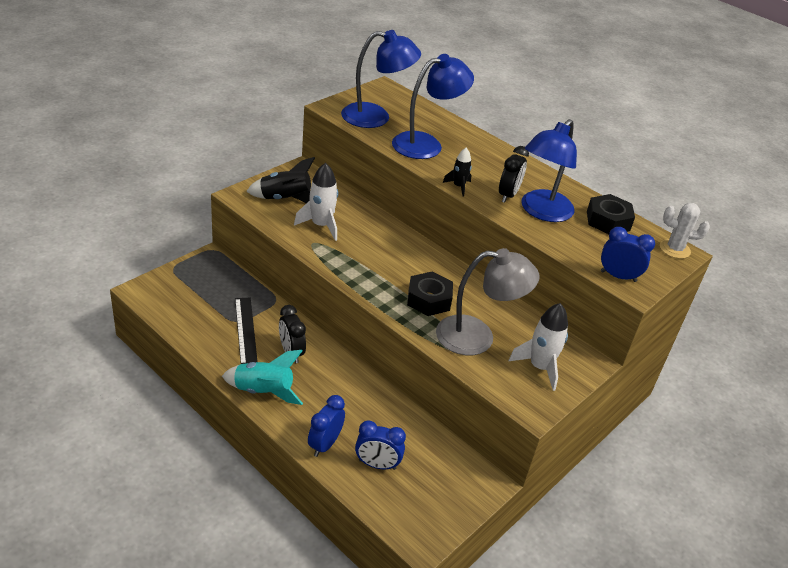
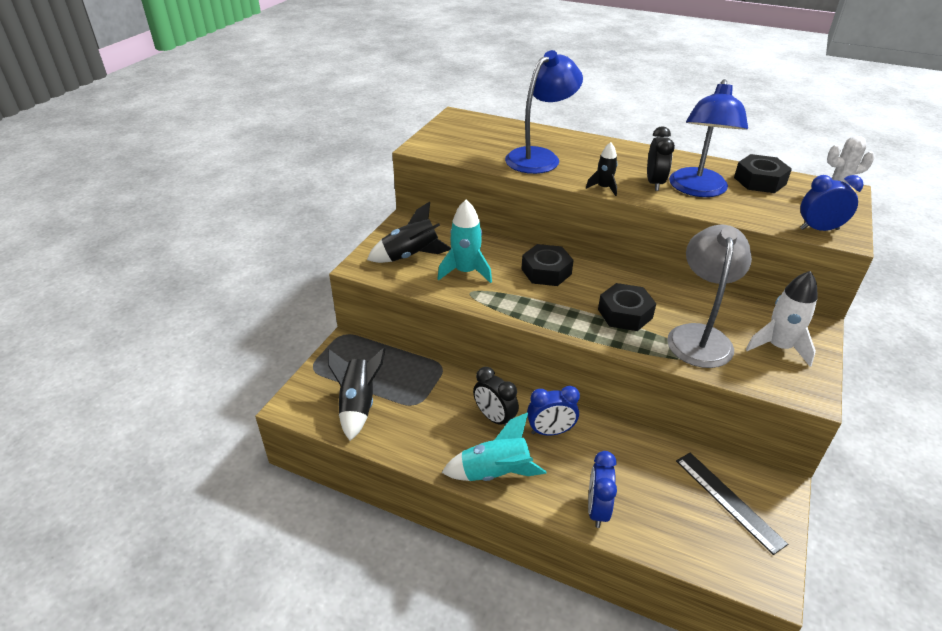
camera: 15 degrees left, 0 degrees up
black ruler [235,298,258,364] -> black ruler moved to [676,453,788,555]
white rocket [294,163,338,241] -> turquoise rocket [437,200,492,283]
blue lamp [341,30,421,128] -> none
blue clock [355,420,406,470] -> blue clock moved to [527,386,580,436]
grey lamp [436,248,539,355] -> grey lamp turned 60 degrees counterclockwise [667,225,752,368]
none -> black rocket [328,348,385,441]
none -> black nut [522,244,574,286]

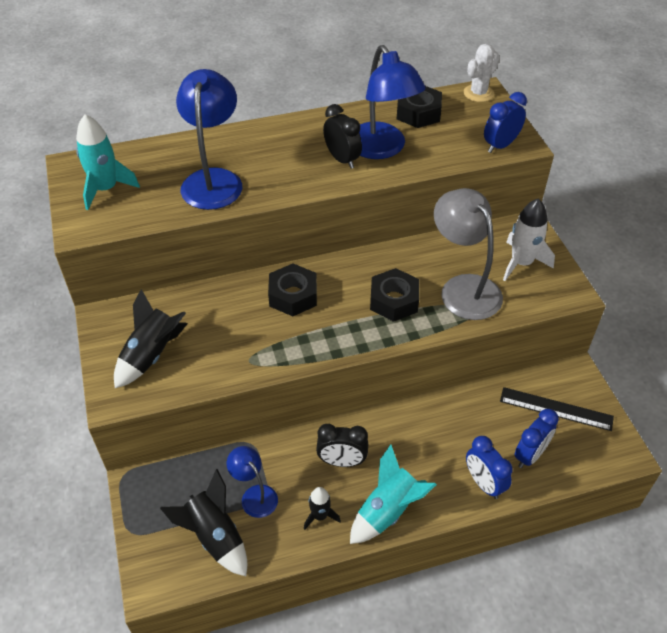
camera: 40 degrees left, 10 degrees up
turquoise rocket [437,200,492,283] -> turquoise rocket moved to [76,114,140,210]
blue clock [527,386,580,436] -> blue clock moved to [514,409,559,468]
black rocket [586,142,618,196] -> black rocket moved to [304,487,341,530]
none -> blue lamp [227,446,278,518]

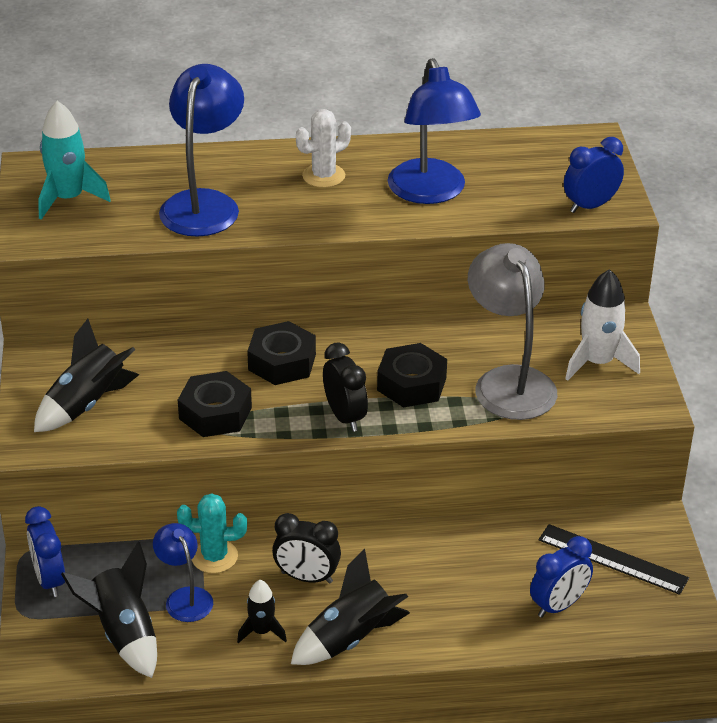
camera: 10 degrees right, 10 degrees down
black clock [323,104,362,169] -> black clock moved to [323,343,368,432]
turquoise rocket [350,444,437,544] -> black rocket [291,548,410,665]
black nut [397,86,442,128] -> black nut moved to [178,371,252,437]
white cactus [464,44,500,102] -> white cactus moved to [296,109,351,188]
blue clock [466,436,513,499] -> blue clock moved to [25,506,65,597]
none -> turquoise cactus [177,493,247,573]

